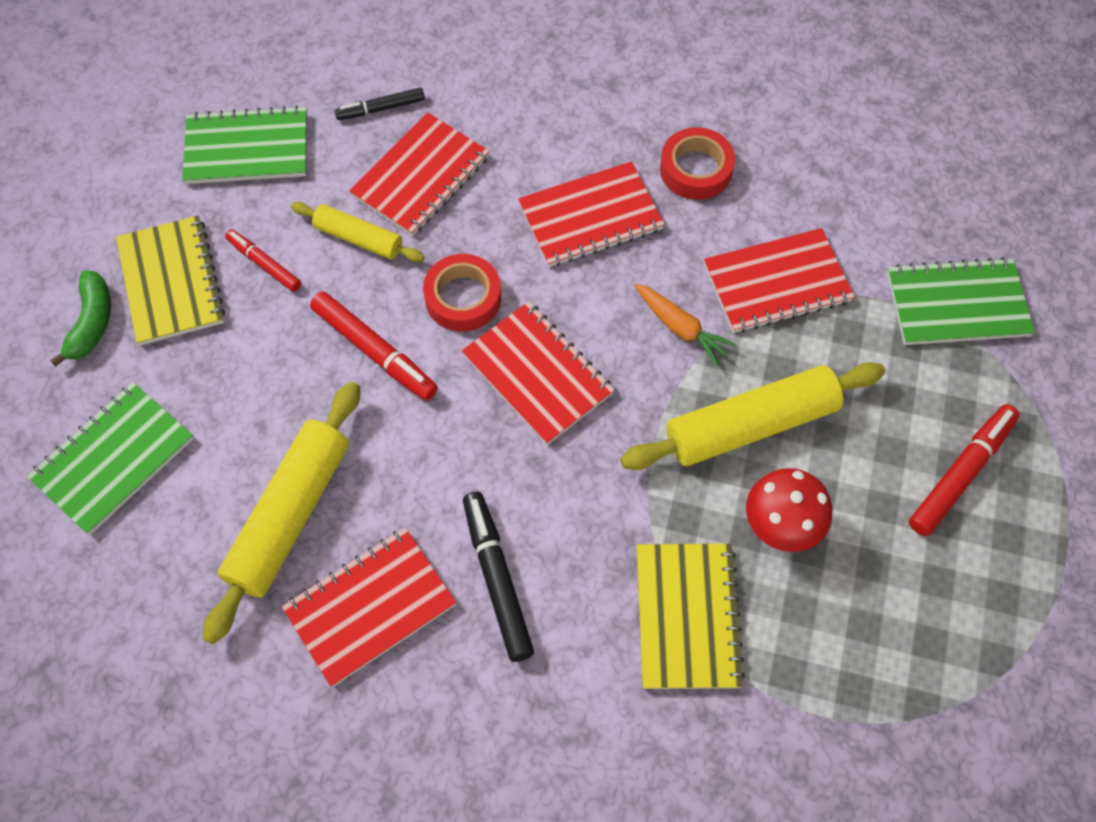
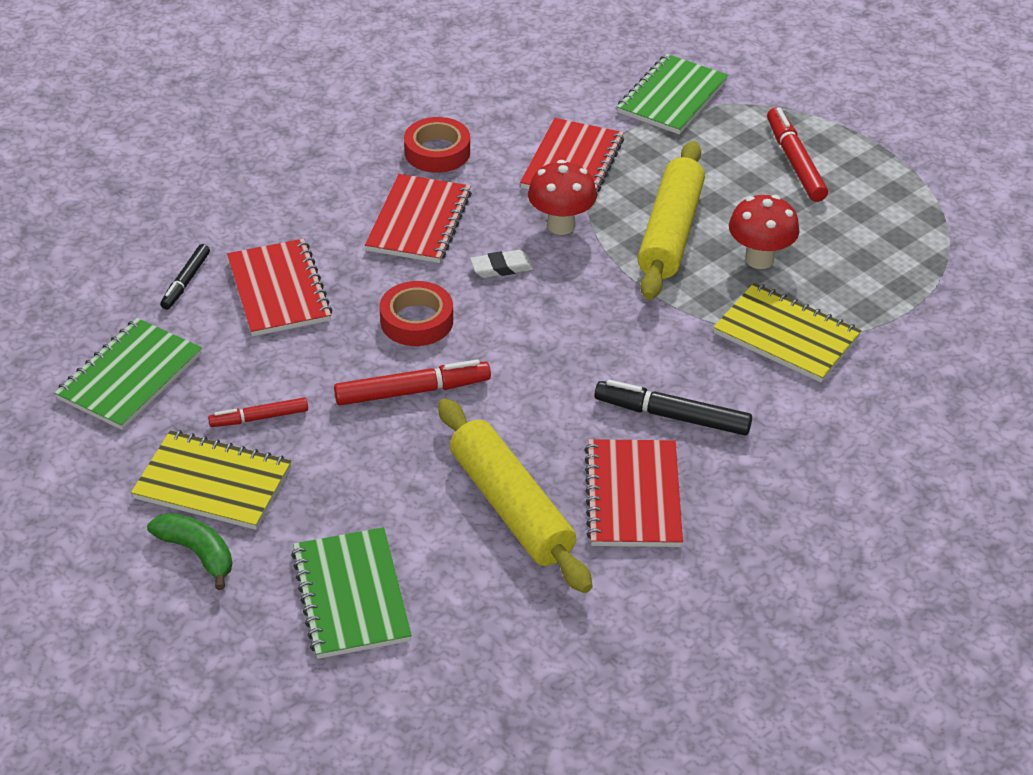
camera: 55 degrees left, 20 degrees down
yellow rolling pin [291,202,424,262] -> none
red notebook [462,301,615,445] -> none
orange carrot [635,283,737,367] -> red mushroom [528,160,597,235]
none -> white eraser [470,250,533,278]

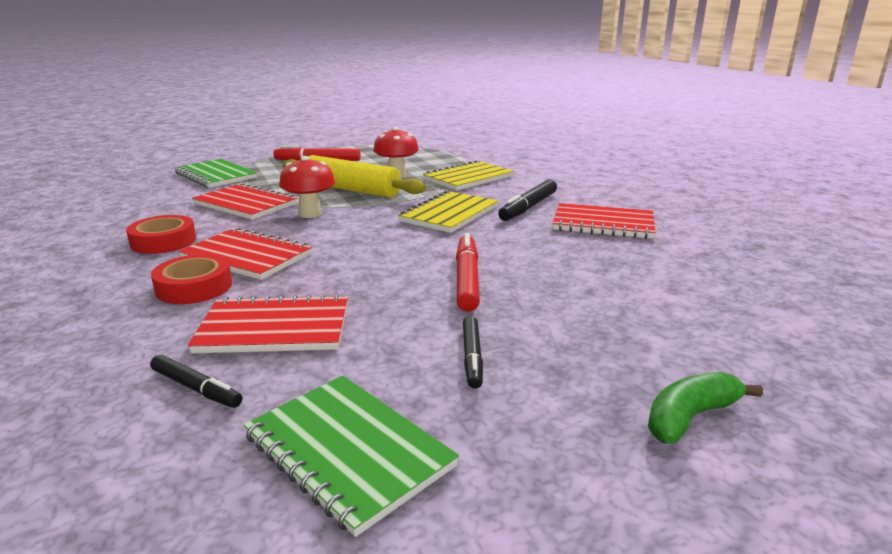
camera: 75 degrees left, 20 degrees down
yellow notebook [131,430,292,530] -> yellow notebook moved to [398,190,498,233]
red marker [208,397,308,427] -> black marker [463,316,483,389]
green notebook [291,527,412,659] -> none
red tape [379,281,453,346] -> red tape moved to [151,254,232,304]
yellow rolling pin [438,398,592,593] -> none
white eraser [470,250,533,278] -> none

